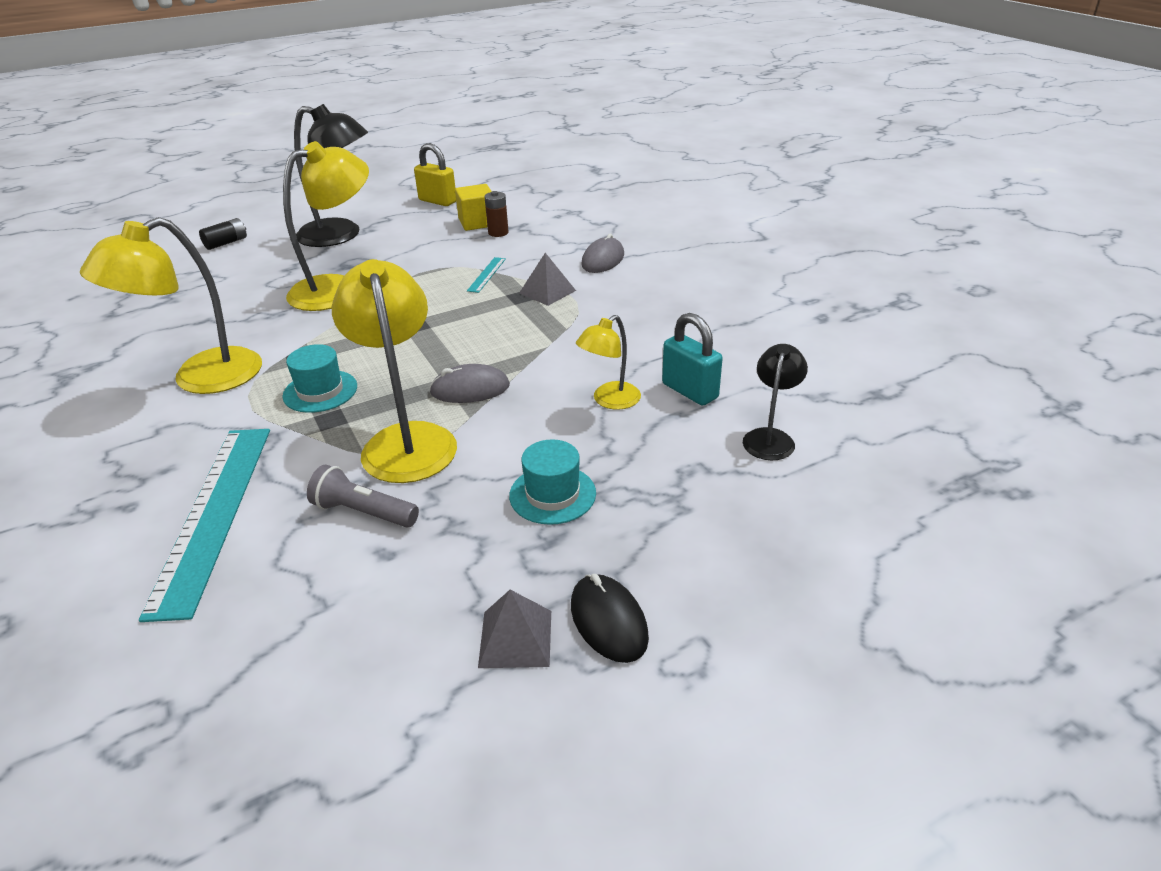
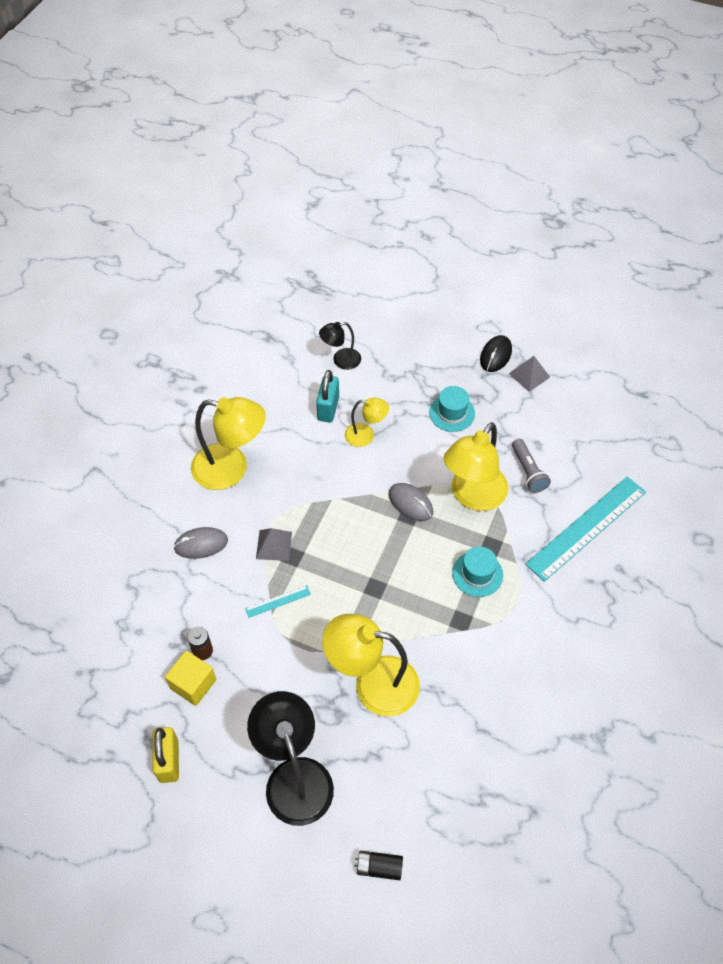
camera: 130 degrees left, 20 degrees up
yellow lamp [80,217,262,394] -> yellow lamp moved to [191,397,266,490]

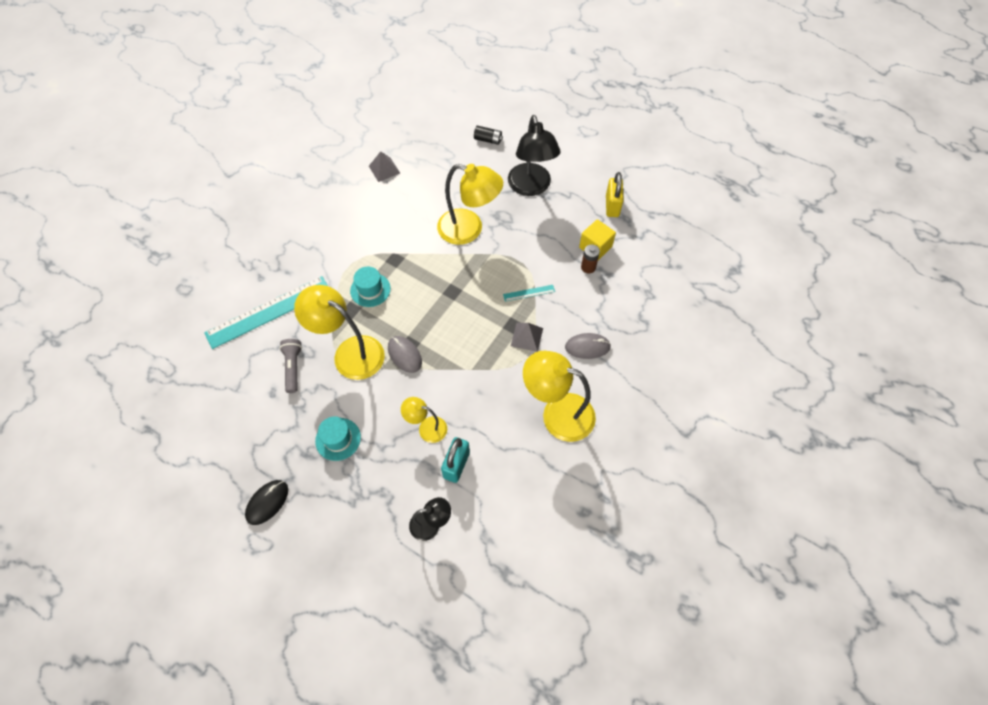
camera: 170 degrees left, 5 degrees up
yellow lamp [444,422,509,511] -> yellow lamp turned 105 degrees counterclockwise [294,285,385,380]
grey pyramid [509,356,550,392] -> grey pyramid moved to [369,151,400,182]

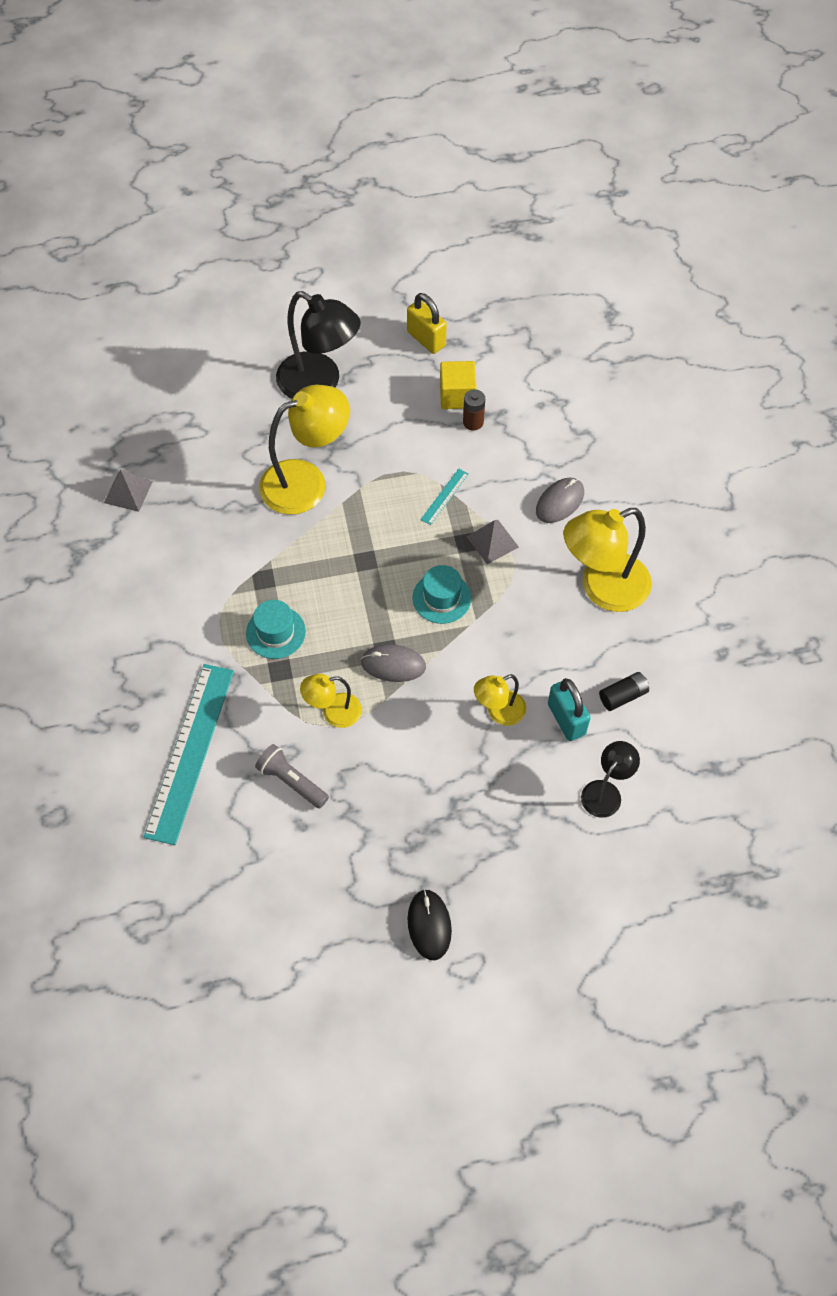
camera: 45 degrees left, 0 degrees up
yellow lamp [294,285,385,380] -> yellow lamp [300,674,362,728], size x0.54
turquoise hat [315,417,361,461] -> turquoise hat moved to [412,565,471,624]
black battery [474,126,503,145] -> black battery moved to [599,672,649,711]

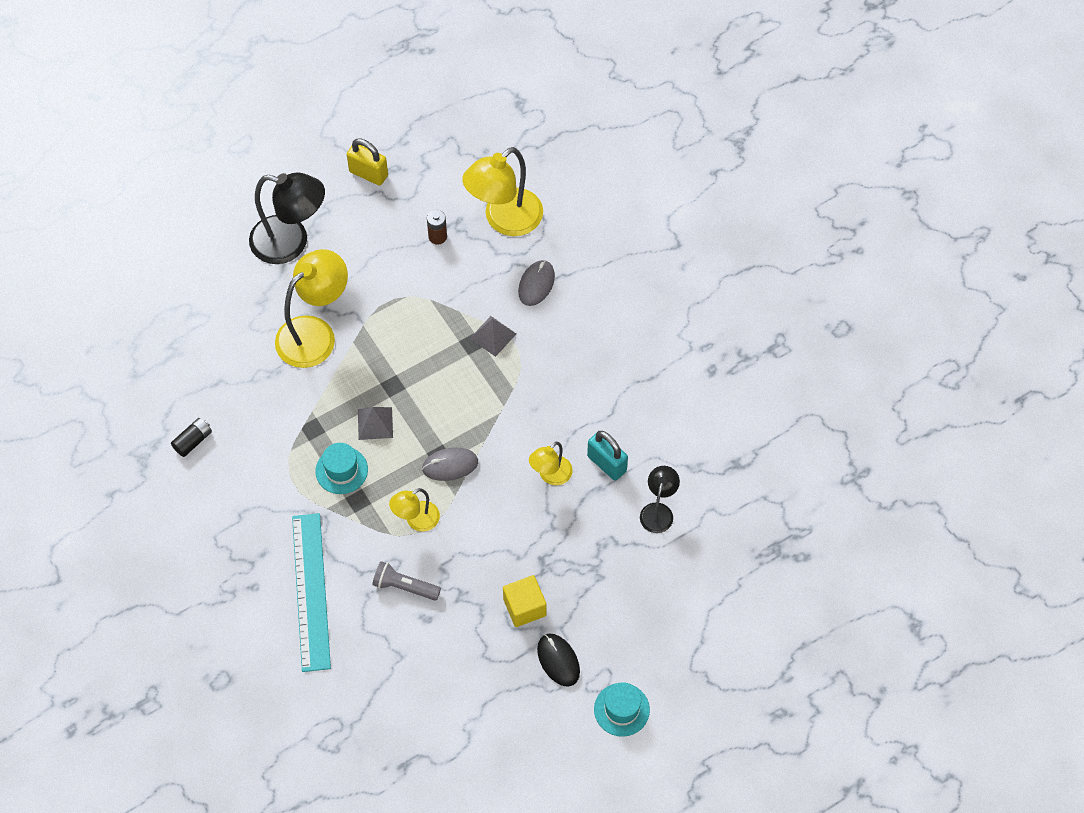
camera: 20 degrees left, 0 degrees up
grey pyramid [104,470,152,512] -> grey pyramid moved to [358,407,393,440]
turquoise hat [412,565,471,624] -> turquoise hat moved to [594,682,650,737]
turquoise ruler [420,469,469,525] -> none
yellow cube [440,361,476,409] -> yellow cube moved to [503,575,546,627]
yellow lamp [563,508,652,612] -> yellow lamp moved to [462,147,543,236]
black battery [599,672,649,711] -> black battery moved to [171,418,212,457]

